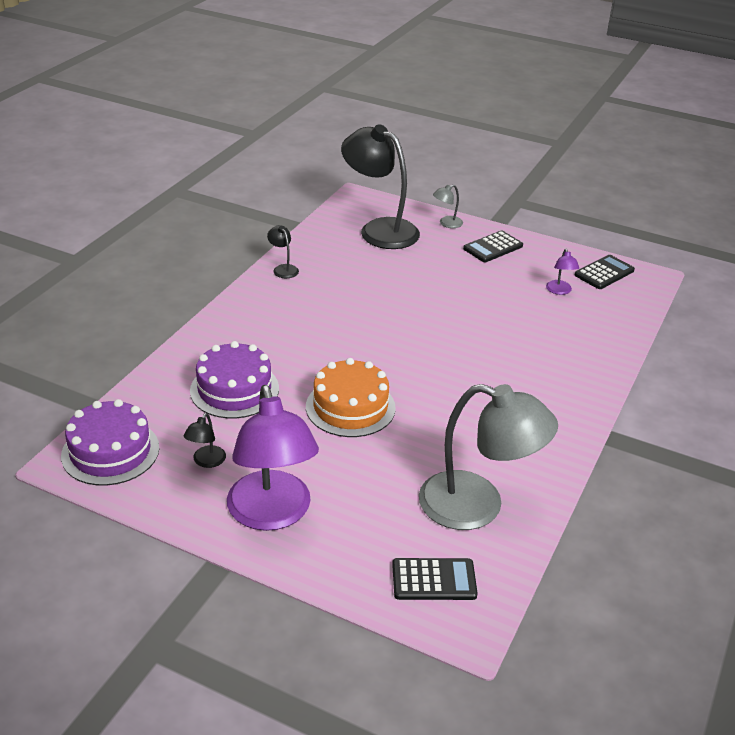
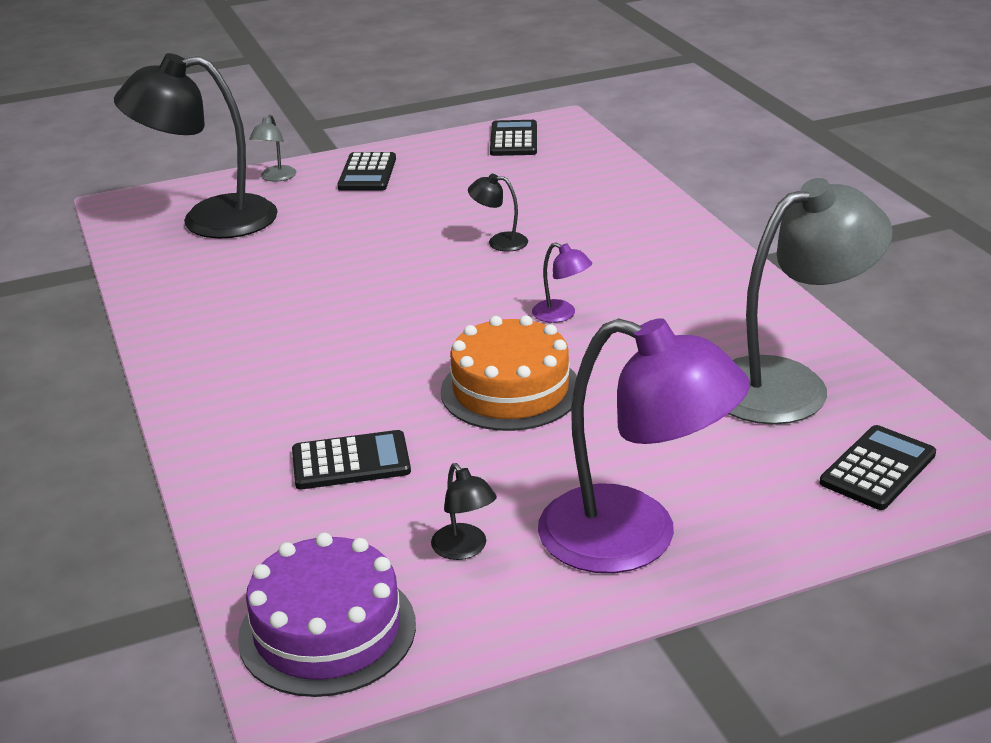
camera: 45 degrees left, 5 degrees down
purple cake [190,341,279,418] -> black calculator [292,430,411,489]
black lamp [267,225,299,278] -> black lamp moved to [468,174,528,251]
purple lamp [546,249,579,295] -> purple lamp moved to [532,242,592,323]

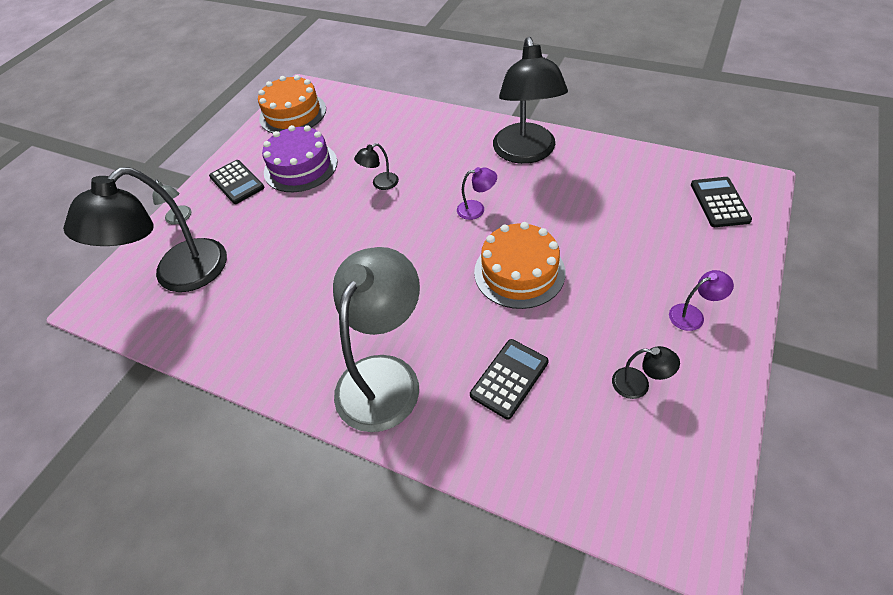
camera: 40 degrees left, 20 degrees up
purple cake [238,533,416,697] -> purple cake moved to [262,125,337,192]
black calculator [490,120,537,156] -> orange cake [258,75,326,133]
purple lamp [538,318,750,573] -> purple lamp [669,270,734,331], size x0.41
grey lamp [729,178,893,424] -> grey lamp moved to [333,247,420,432]
none -> black lamp [493,37,568,164]

